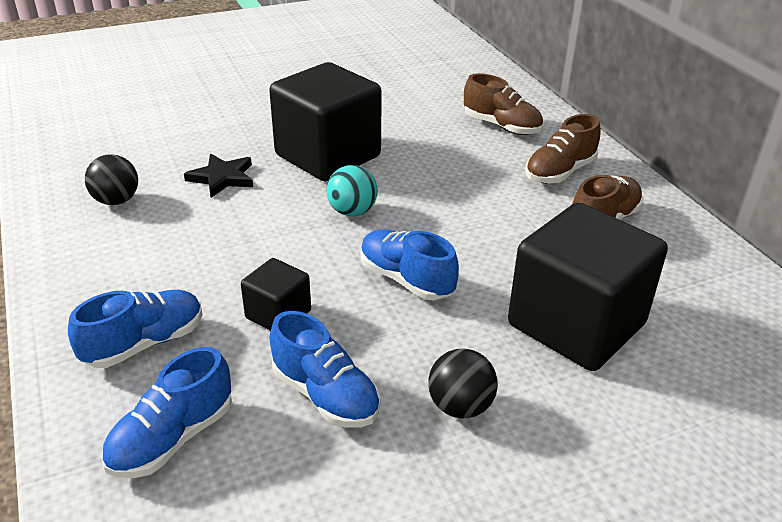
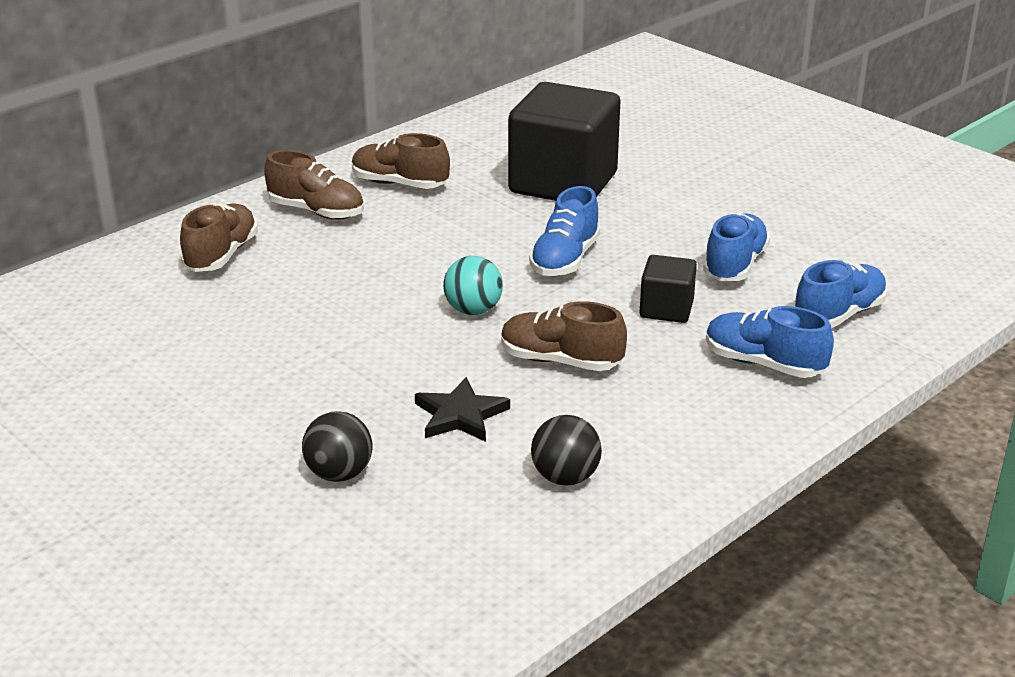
camera: 110 degrees left, 5 degrees down
blue shoe [101,347,232,478] -> blue shoe turned 60 degrees counterclockwise [794,260,888,328]
black cube [269,62,382,181] -> none
black ball [428,349,498,418] -> black ball moved to [302,411,373,482]
none -> brown shoe [501,301,627,371]

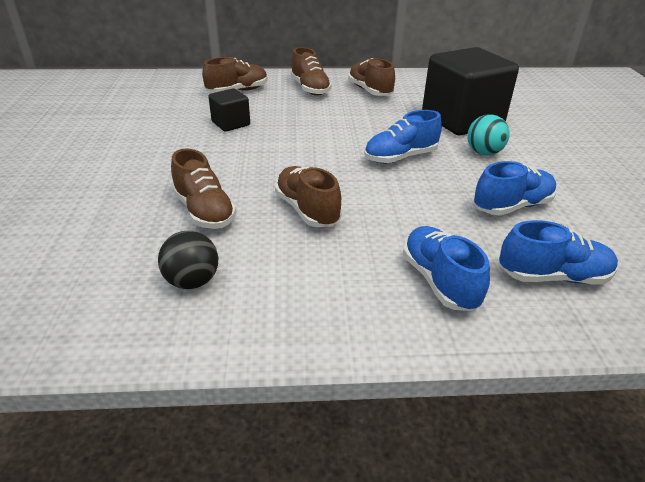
camera: 40 degrees right, 5 degrees up
black ball [302,411,373,482] -> none
black star [415,377,510,442] -> brown shoe [171,148,237,229]
turquoise ball [443,256,503,315] -> turquoise ball moved to [467,114,510,155]
black cube [640,255,697,323] -> black cube moved to [208,88,250,132]

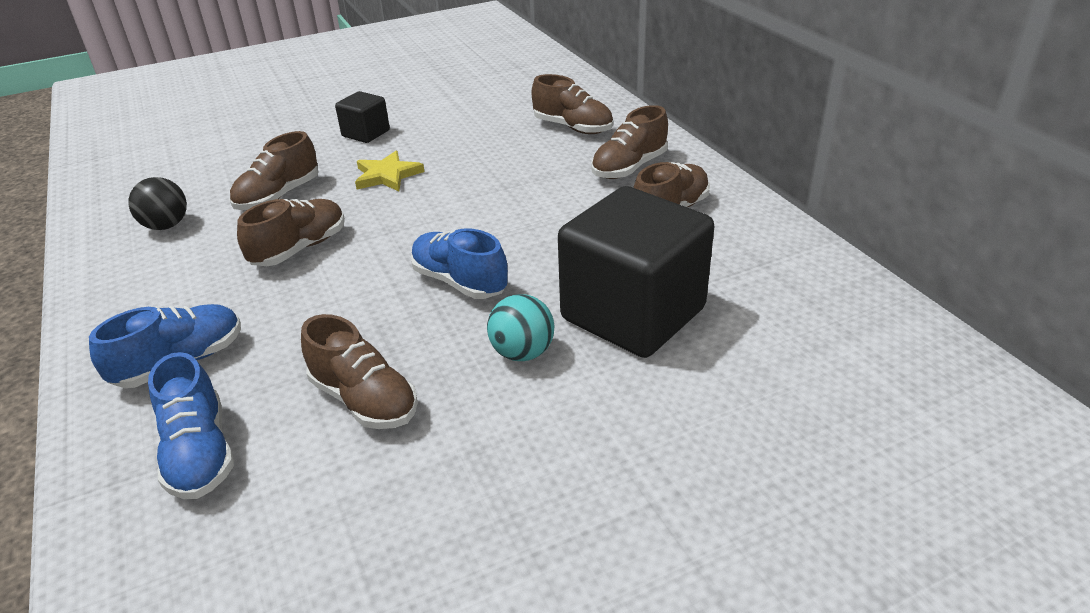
camera: 70 degrees right, 0 degrees up
black cube [208,88,250,132] -> black cube moved to [335,91,390,143]
blue shoe [474,161,556,216] -> brown shoe [301,314,418,429]
none -> yellow star [355,151,424,191]

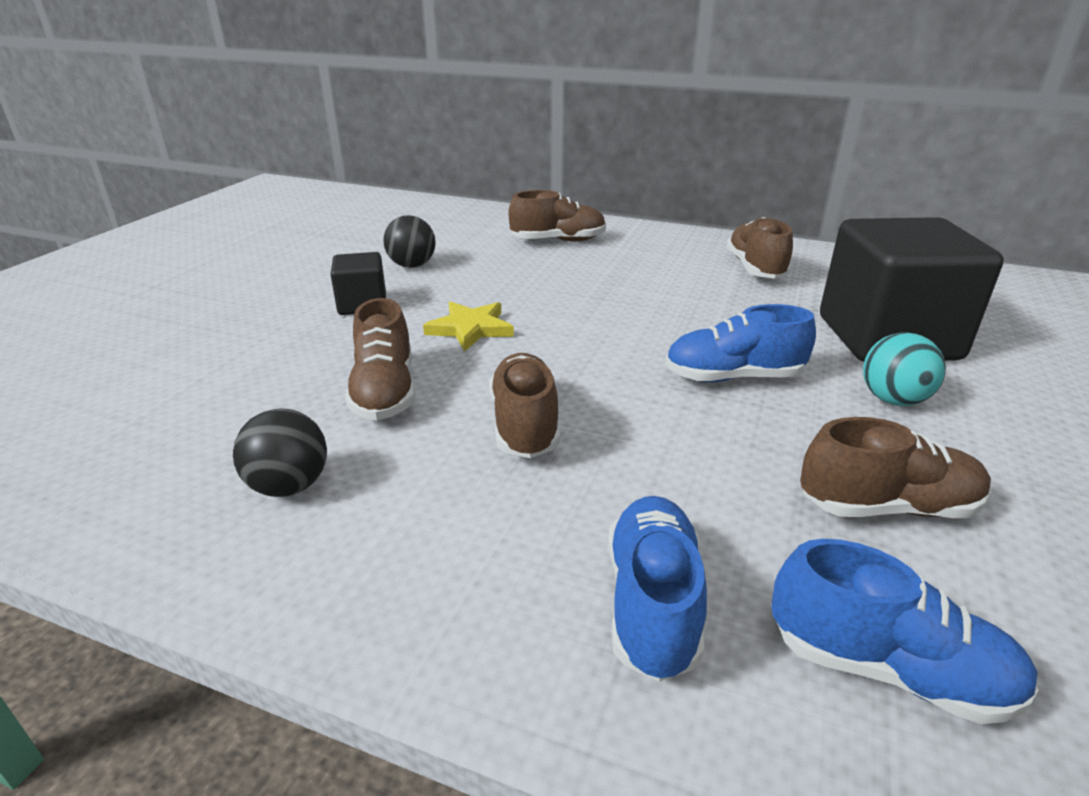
camera: 45 degrees left, 5 degrees down
brown shoe [591,105,668,179] -> none
none -> black ball [383,215,436,268]

